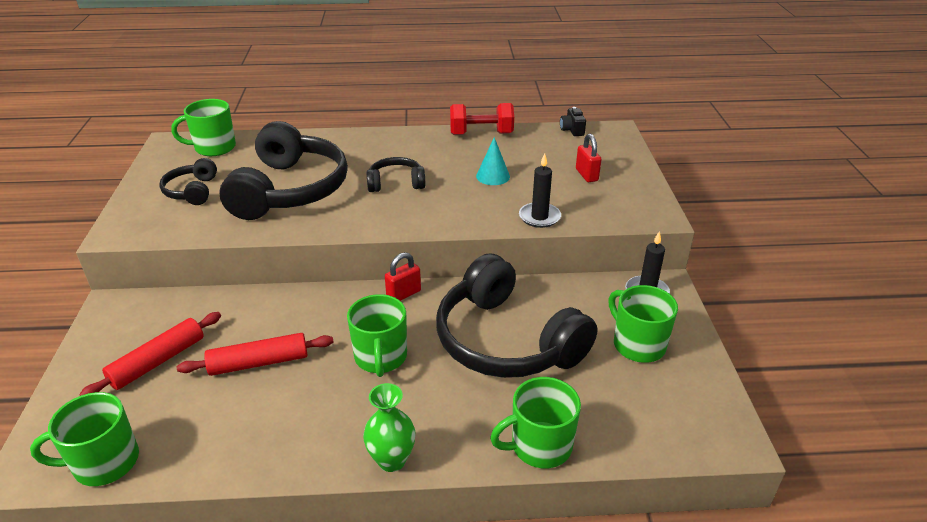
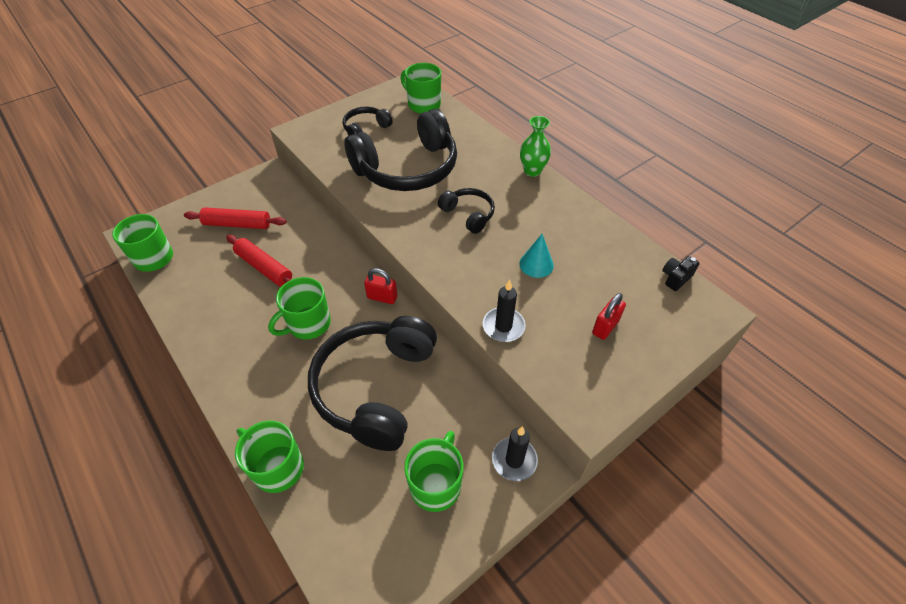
camera: 55 degrees right, 15 degrees up
green vase [363,383,416,472] -> green vase moved to [520,116,551,177]
red dumbbell [450,103,514,135] -> none

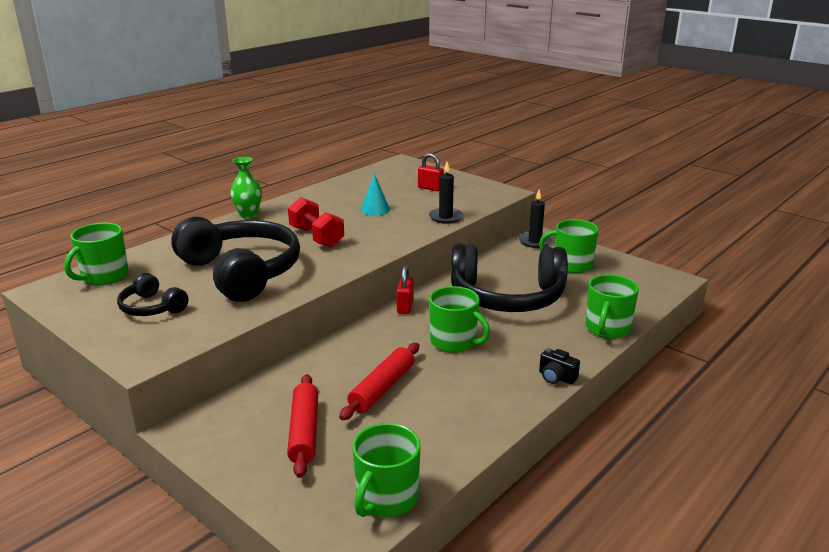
camera: 100 degrees left, 25 degrees down
black headphones [438,188,495,234] -> red dumbbell [288,197,344,248]
black camera [662,256,700,291] -> black camera moved to [539,349,580,384]

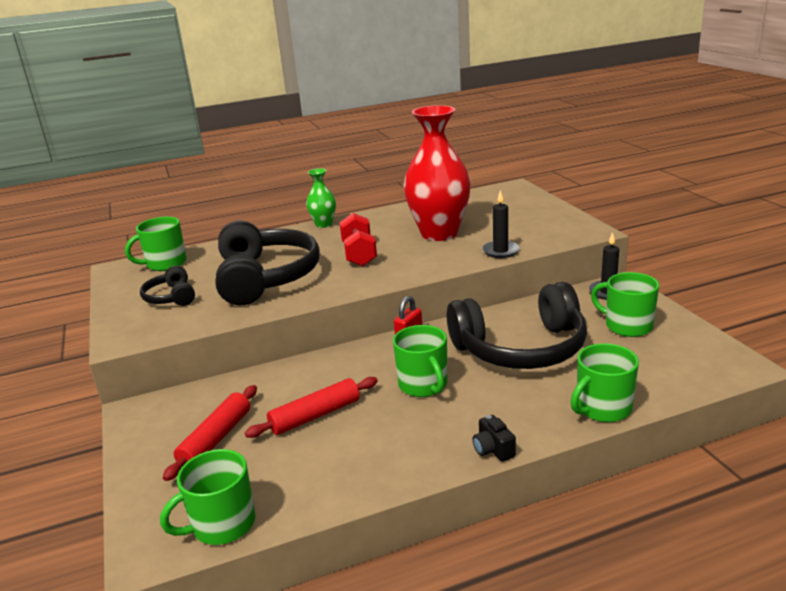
camera: 30 degrees right, 0 degrees up
turquoise cone [361,174,390,216] -> red vase [403,105,471,241]
red padlock [418,153,444,191] -> none
black headphones [451,244,568,312] -> black headphones turned 45 degrees counterclockwise [447,282,587,369]

